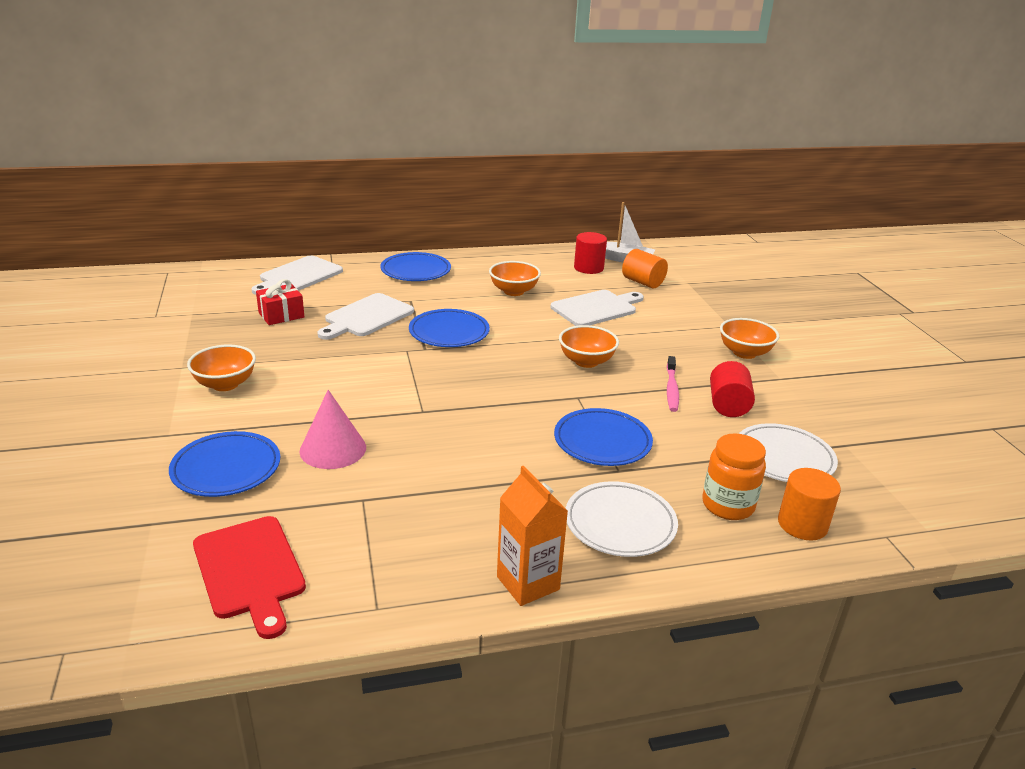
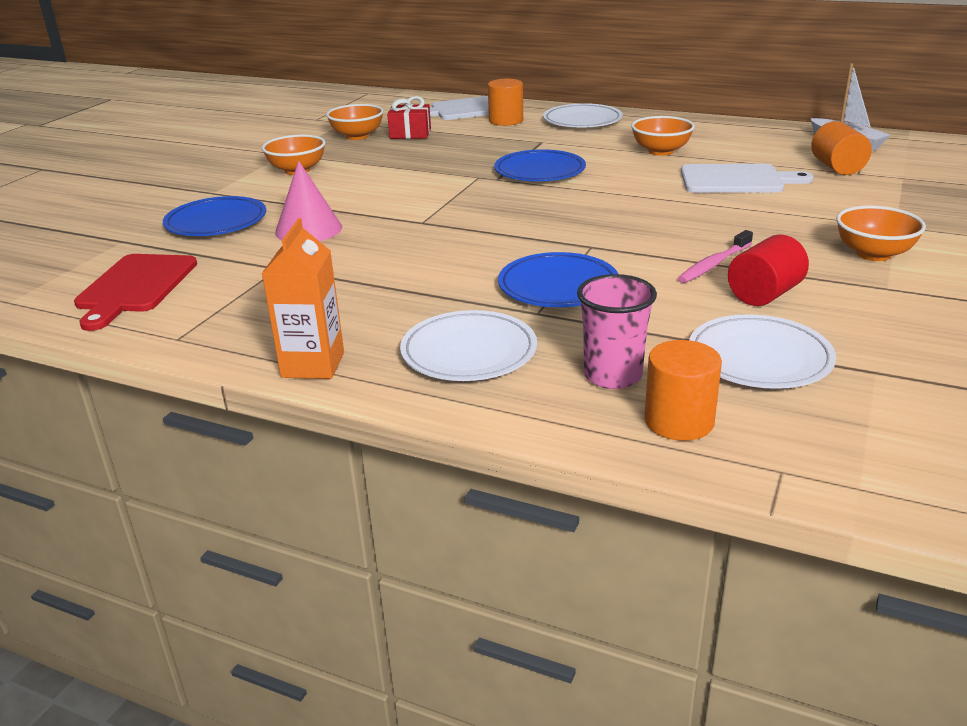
camera: 40 degrees right, 0 degrees up
white cutting board [317,293,414,340] -> none
blue plate [380,252,451,281] -> white plate [543,103,623,128]
orange bowl [559,325,619,368] -> orange bowl moved to [326,104,384,140]
red cylinder [574,232,607,274] -> none
orange jar [702,433,766,520] -> pink cup [577,274,657,389]
none -> orange cylinder [488,79,523,126]

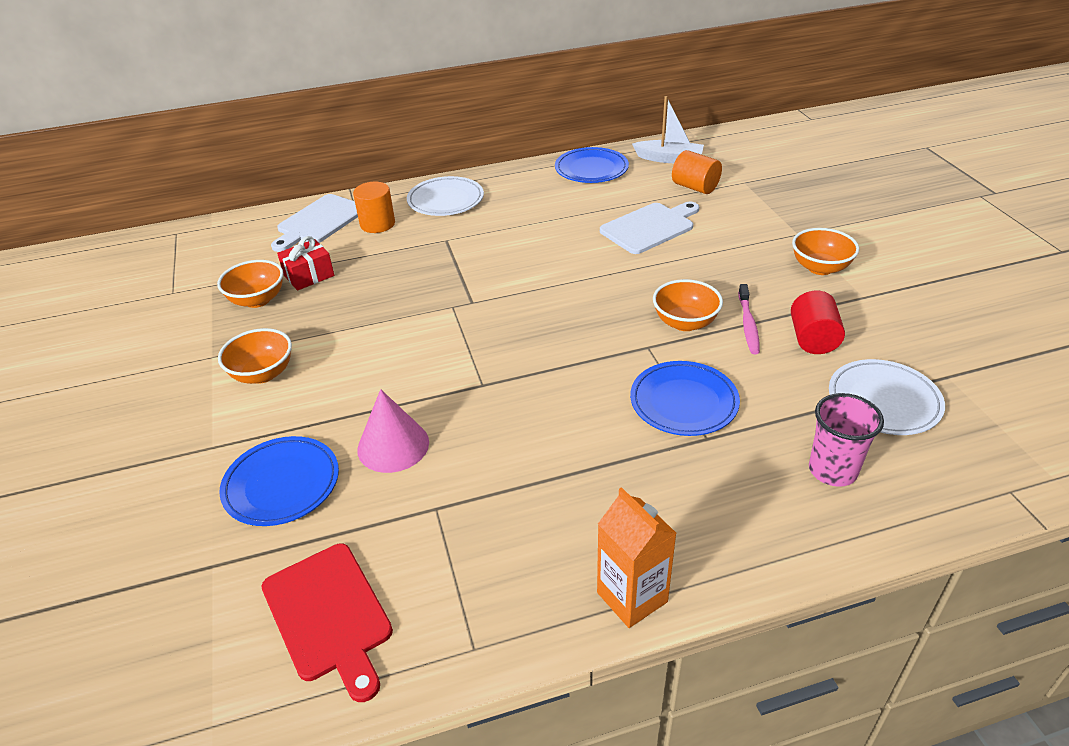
camera: 40 degrees left, 10 degrees up
white plate [400,310,537,381] -> none
blue plate [494,149,586,181] -> blue plate moved to [555,147,629,183]
orange bowl [631,116,695,156] -> orange bowl moved to [653,279,723,331]
orange cylinder [645,340,722,441] -> none

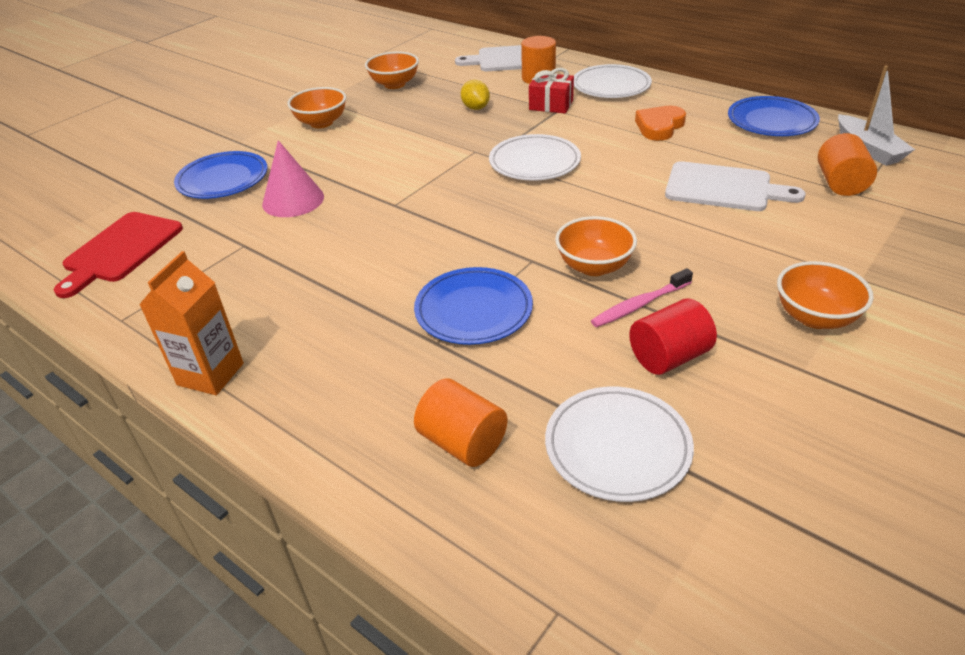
camera: 55 degrees right, 0 degrees up
red gift [277,236,334,291] -> red gift moved to [529,68,574,113]
pink cup [809,393,884,487] -> orange cylinder [414,379,508,467]
none -> yellow lemon [461,80,490,110]
none -> white plate [489,134,581,181]
none -> orange heart [635,106,686,141]

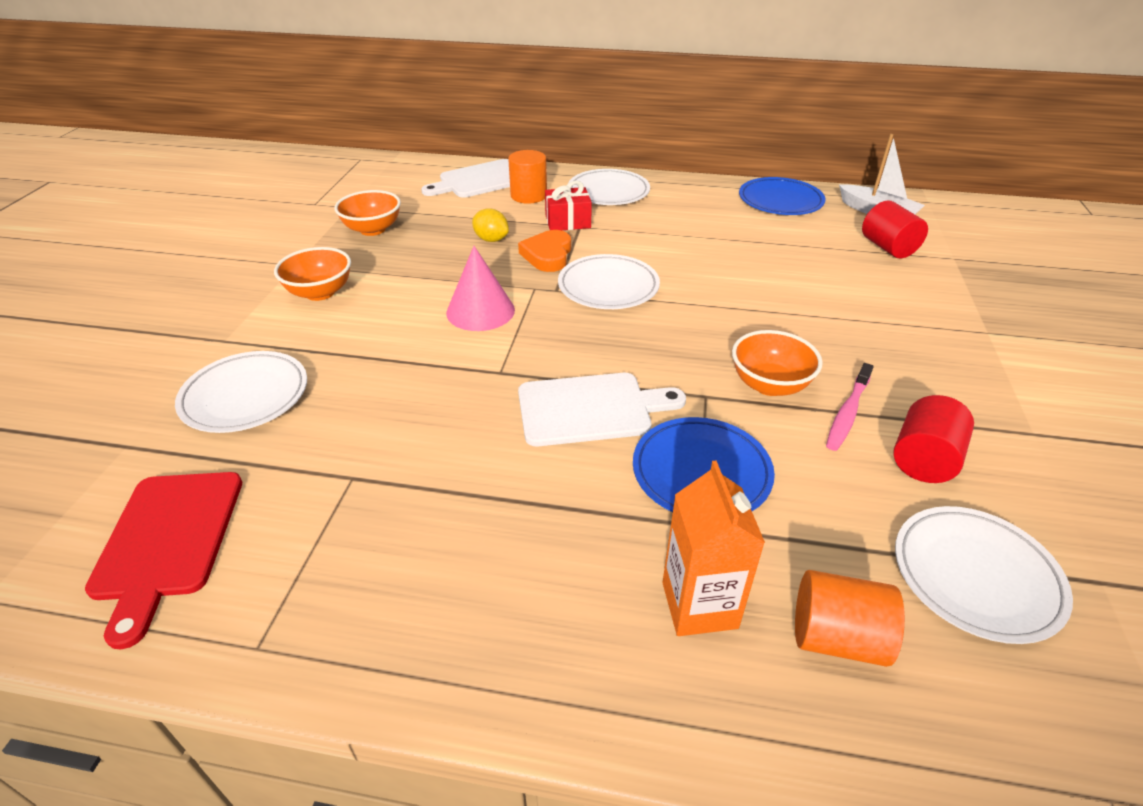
camera: 30 degrees left, 0 degrees up
orange carton [139,251,244,395] -> orange carton moved to [662,461,765,636]
blue plate [174,151,268,199] -> white plate [175,351,307,433]
pink cone [262,140,324,217] -> pink cone moved to [446,246,515,331]
orange heart [635,106,686,141] -> orange heart moved to [518,230,571,272]
white cutting board [665,161,806,211] -> white cutting board moved to [518,373,686,446]
orange bowl [777,261,874,329] -> none
orange cylinder [818,133,877,196] -> red cylinder [862,201,928,258]

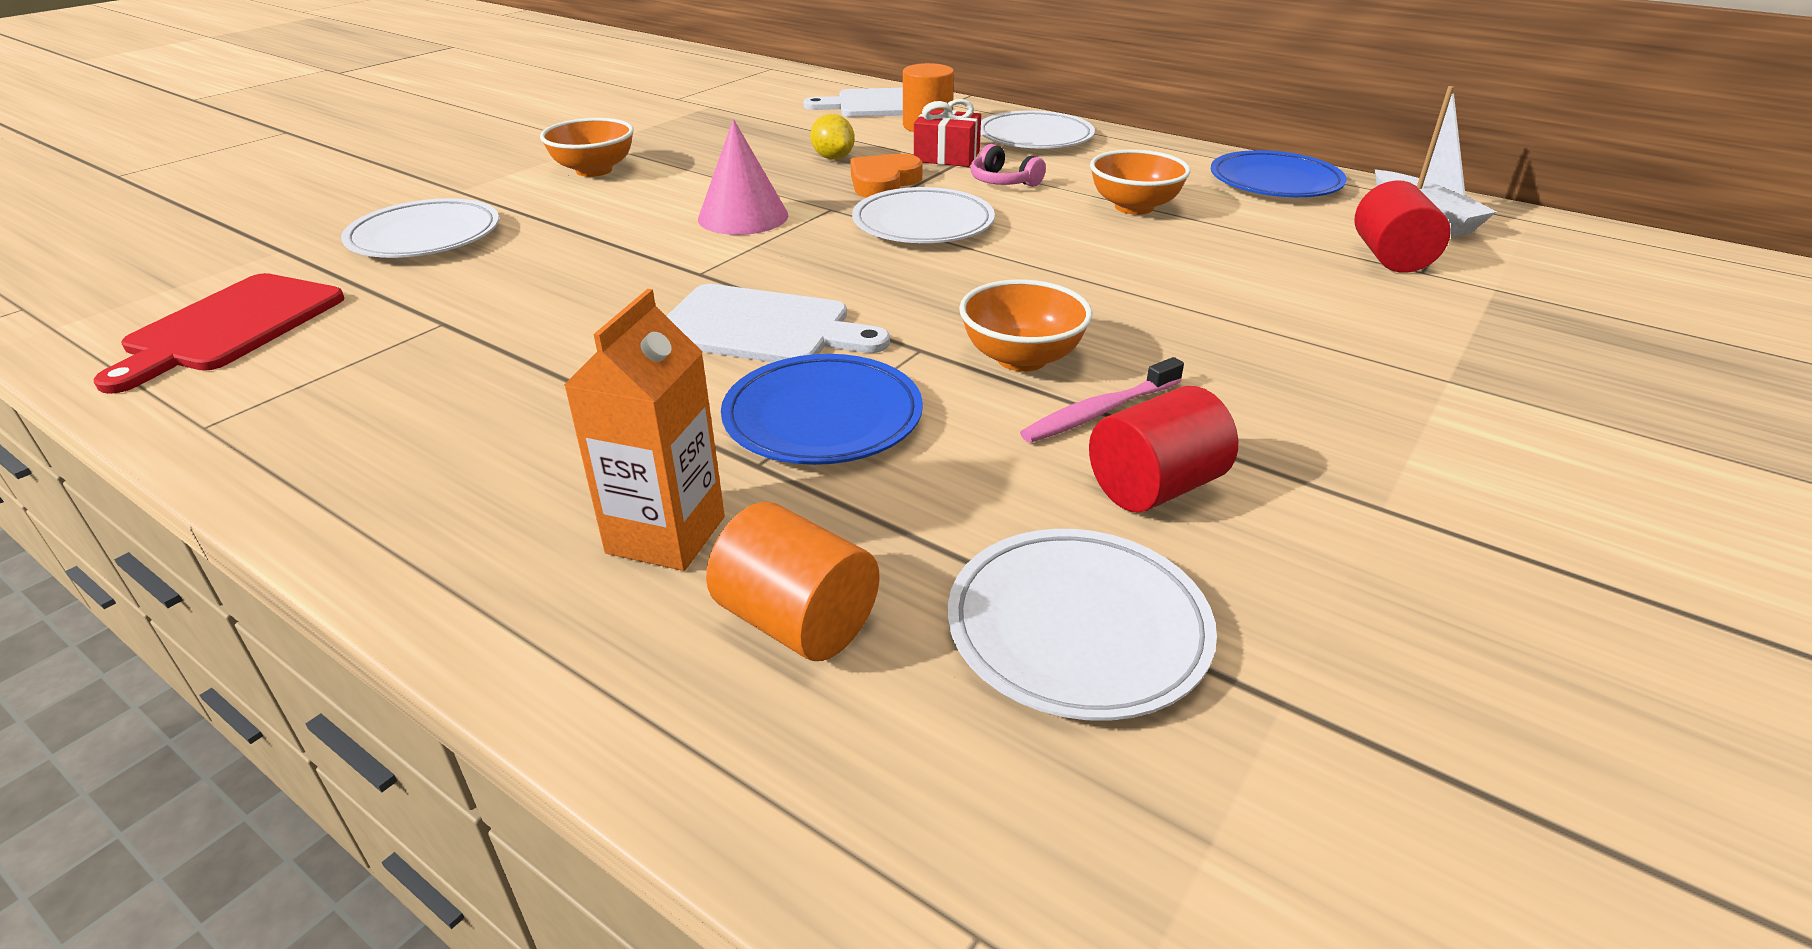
camera: 25 degrees right, 5 degrees down
orange bowl [334,190,401,236] -> orange bowl moved to [1090,150,1190,215]
none -> pink headphones [971,144,1046,187]

